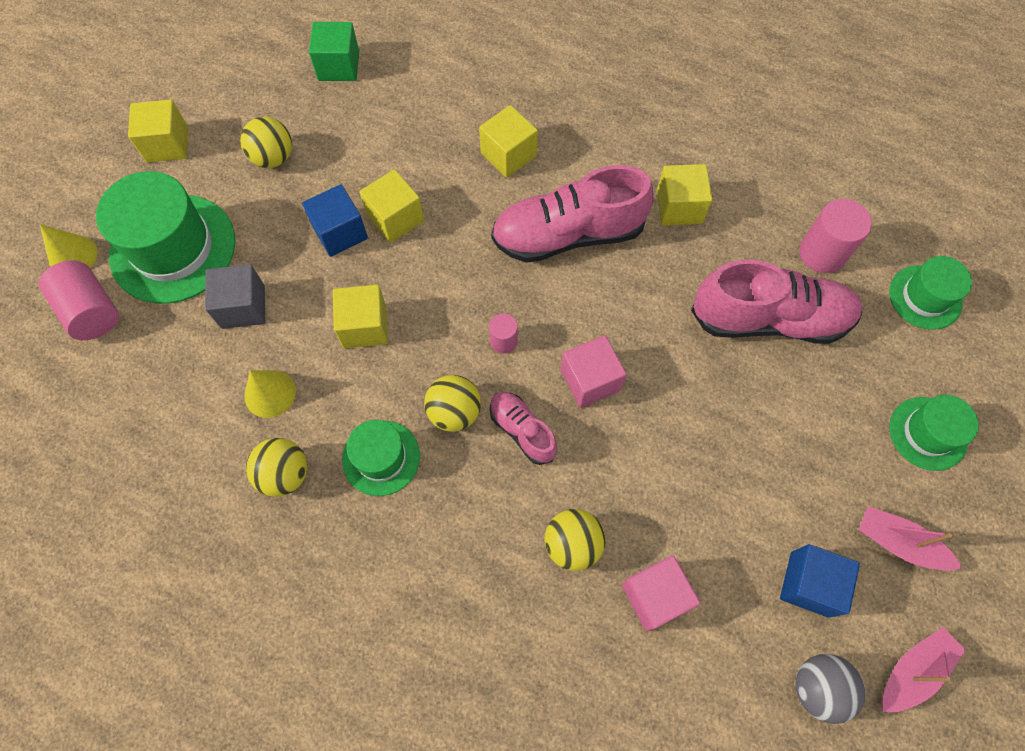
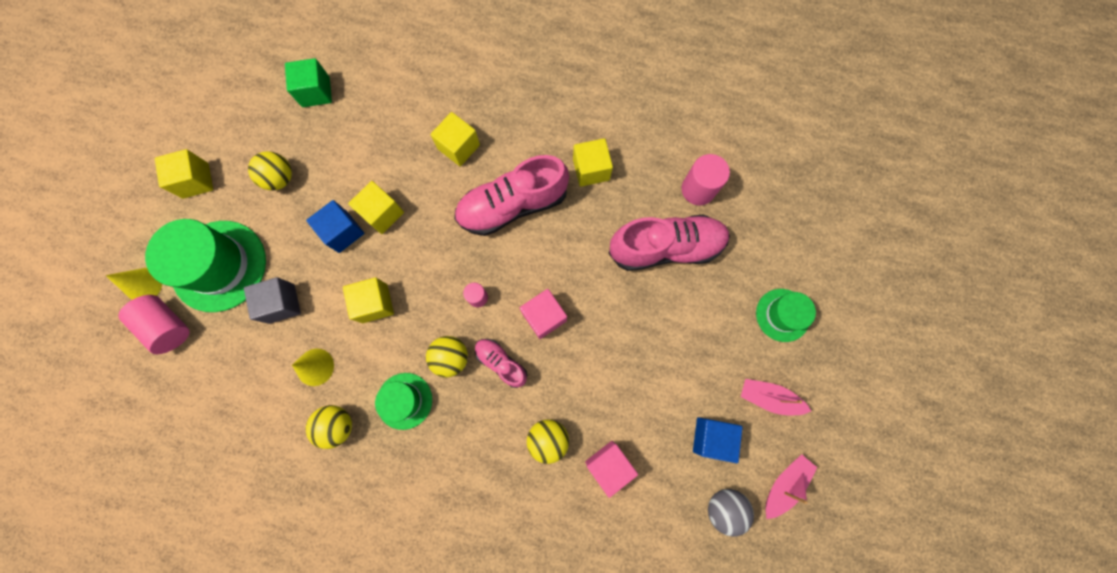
camera: 10 degrees left, 10 degrees up
green hat [889,256,972,330] -> none

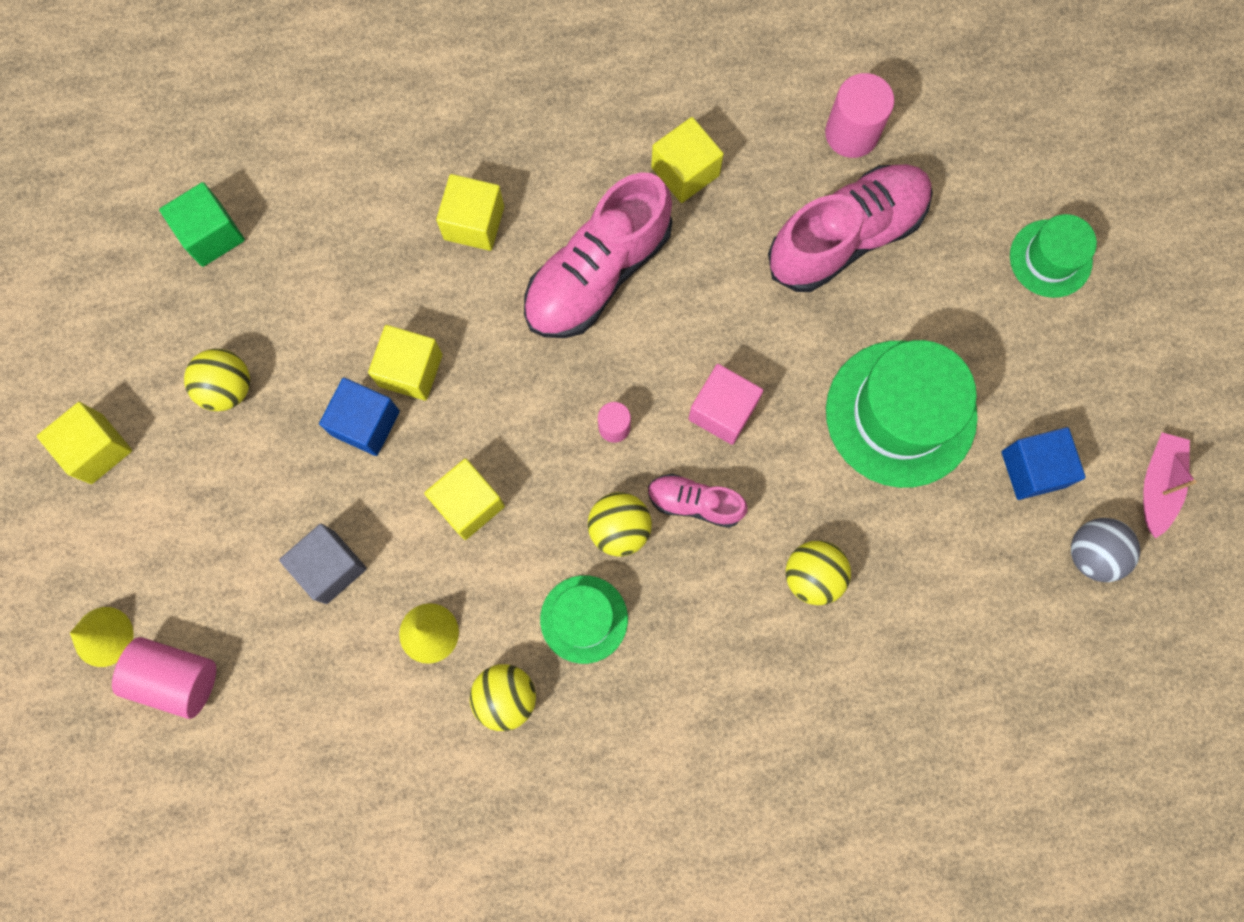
camera: 25 degrees left, 0 degrees up
green hat [145,219,266,312] -> green hat moved to [826,340,978,488]
pink cube [585,441,638,498] -> none
pink boat [741,379,811,415] -> none

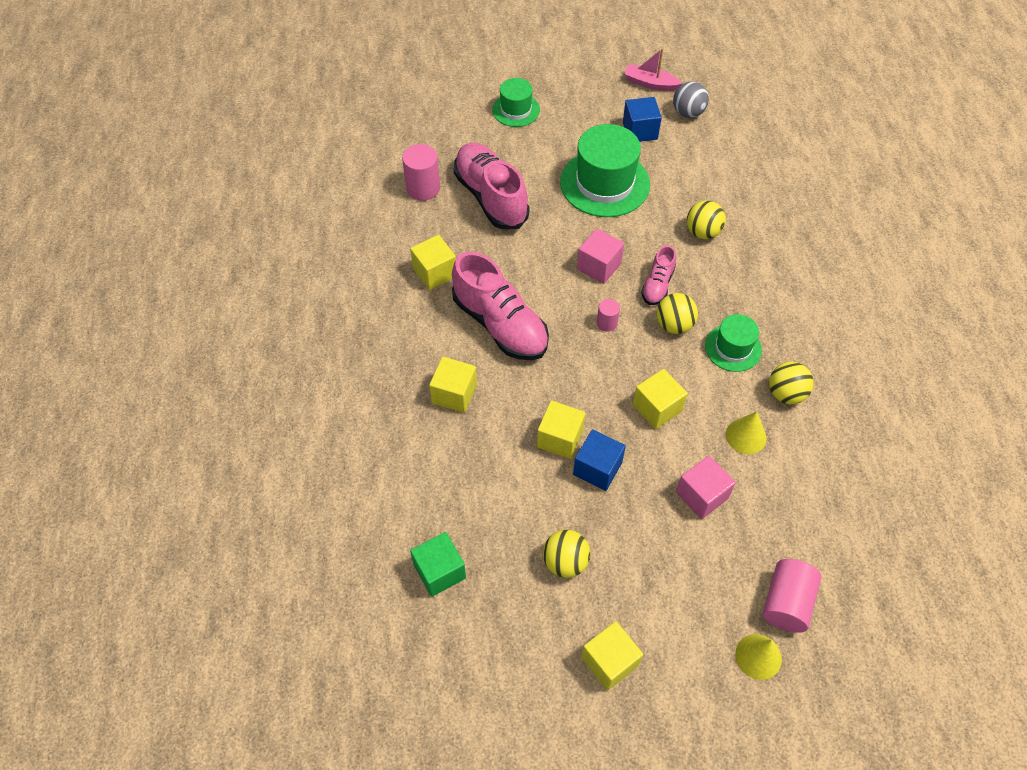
camera: 85 degrees left, 20 degrees down
grey cube [279,524,367,604] -> pink cube [676,456,736,519]

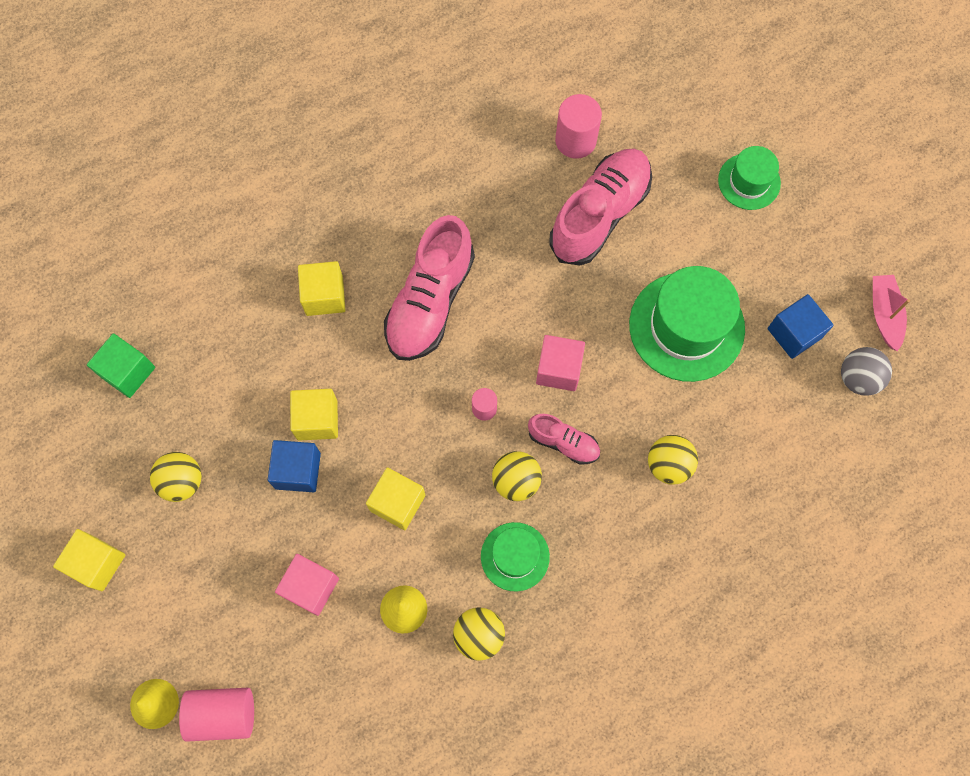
camera: 65 degrees right, 15 degrees up
yellow cube [410,235,456,290] -> none
pink shoe [641,245,676,305] -> pink shoe turned 150 degrees counterclockwise [528,414,600,464]

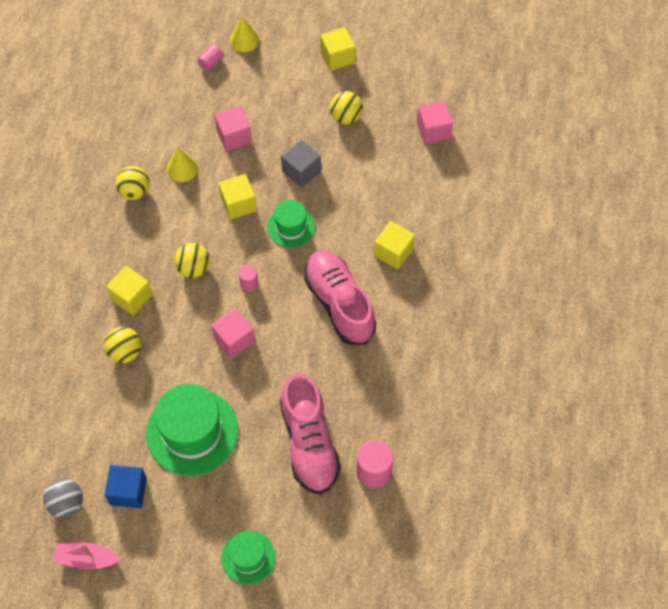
camera: 130 degrees right, 10 degrees down
green cube [87,333,155,398] -> pink cube [417,101,453,144]
pink cylinder [179,688,254,742] -> pink cylinder [197,45,224,71], size x0.56
blue cube [268,440,321,492] -> grey cube [281,140,321,188]
yellow cube [290,389,338,441] -> yellow cube moved to [106,266,152,315]
green hat [481,522,550,591] -> green hat moved to [267,200,315,248]
pink shoe [528,414,600,464] -> none
pink boat [873,275,910,351] -> pink boat turned 150 degrees clockwise [53,542,121,569]

